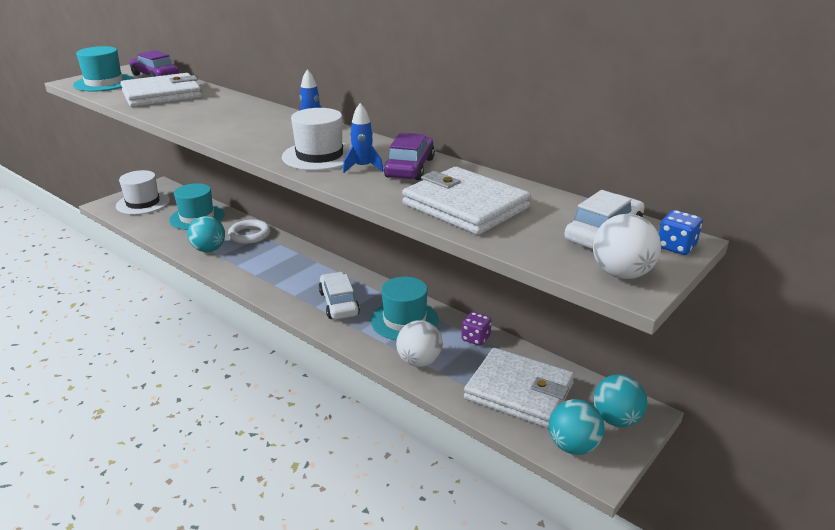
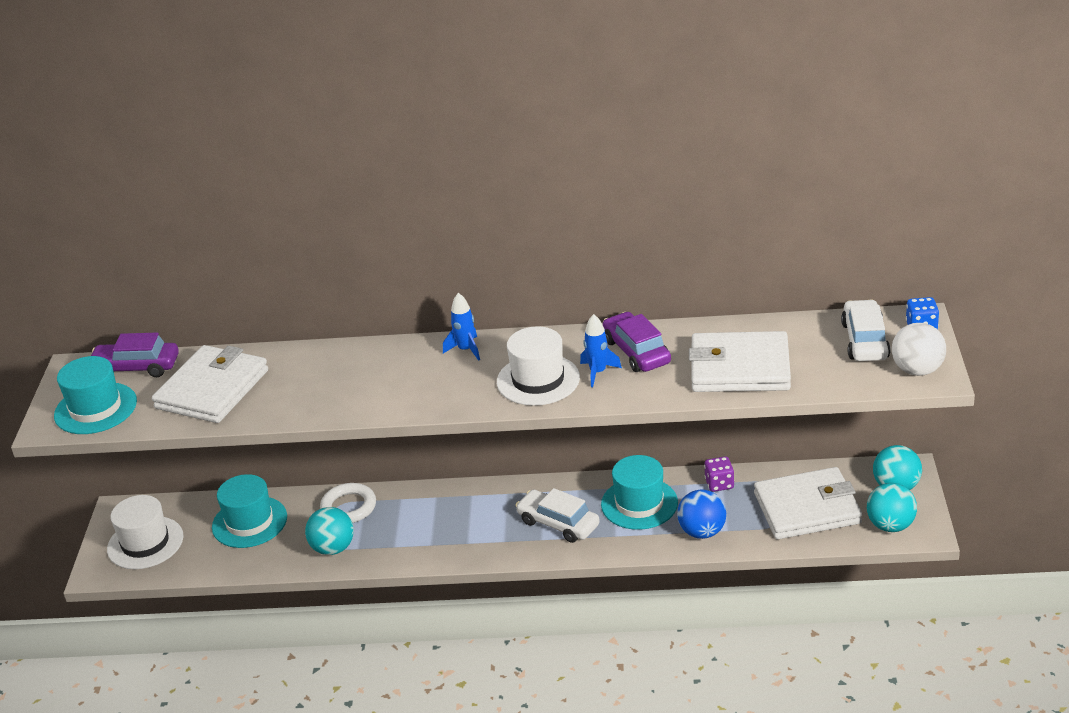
camera: 35 degrees left, 5 degrees up
white ball [396,320,443,367] -> blue ball [677,489,726,539]

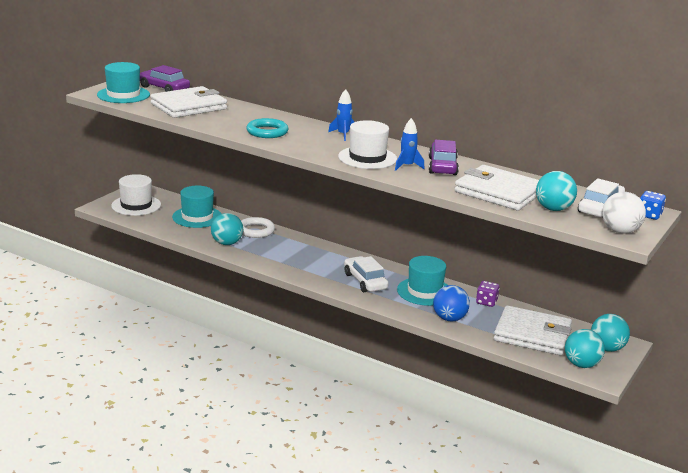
camera: 25 degrees right, 10 degrees down
none -> turquoise ring [247,118,288,138]
none -> turquoise ball [536,171,577,211]

